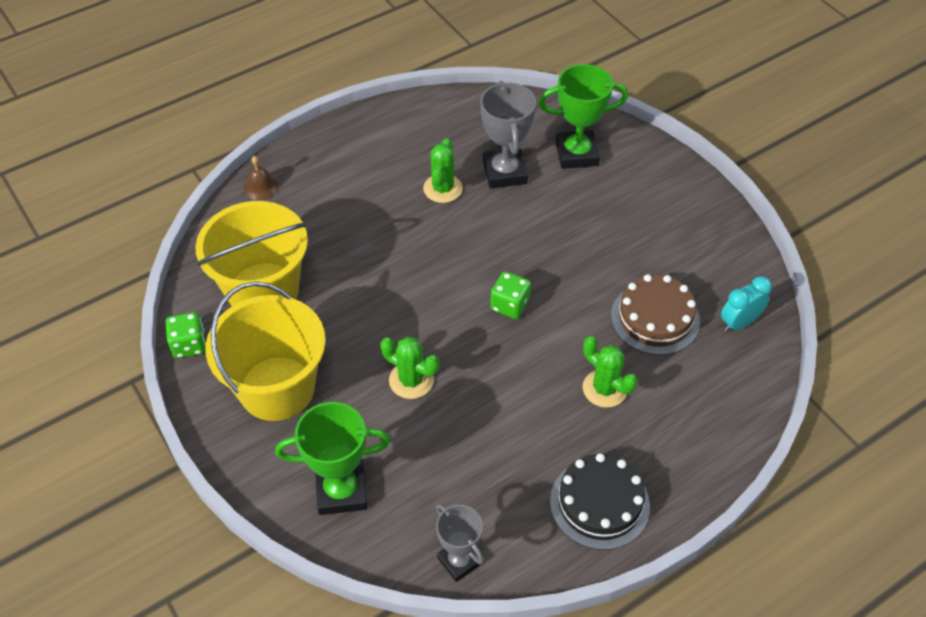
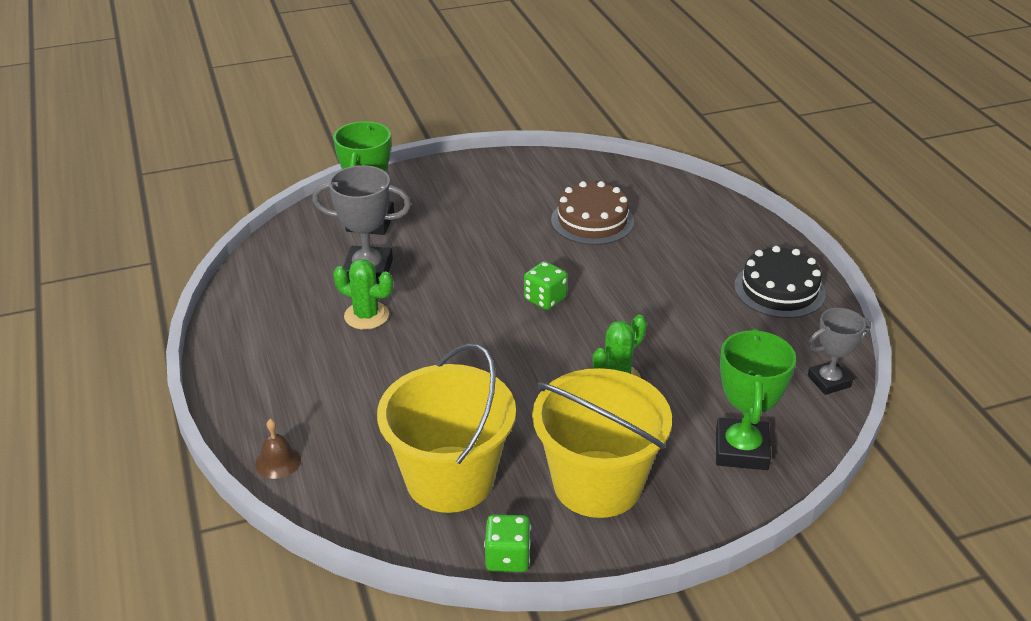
camera: 75 degrees left, 15 degrees down
green cactus [583,336,638,408] -> none
turquoise clock [721,276,772,332] -> none

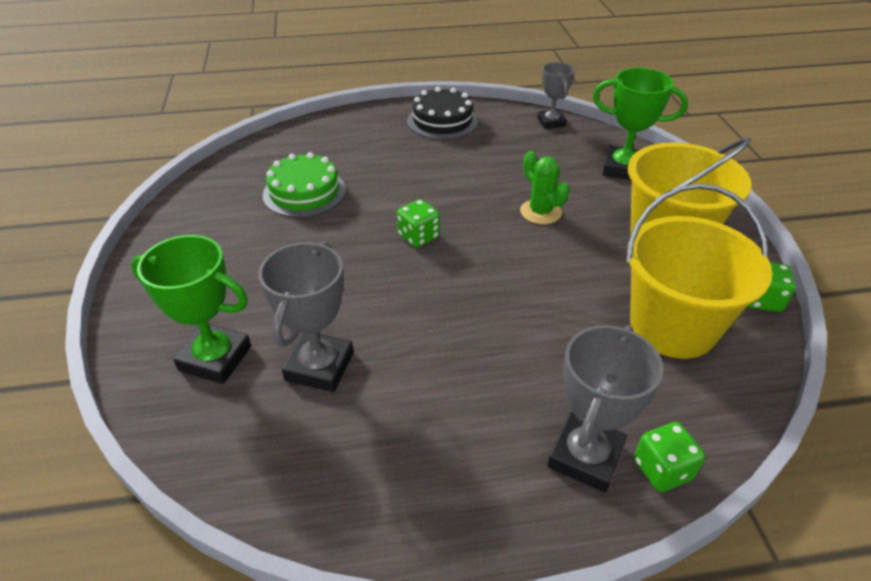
camera: 80 degrees left, 5 degrees up
brown bell [255,419,301,479] -> green dice [634,422,705,492]
green cactus [333,259,393,330] -> none
brown cake [551,181,634,245] -> green cake [263,152,346,218]
none -> grey trophy [547,325,664,493]

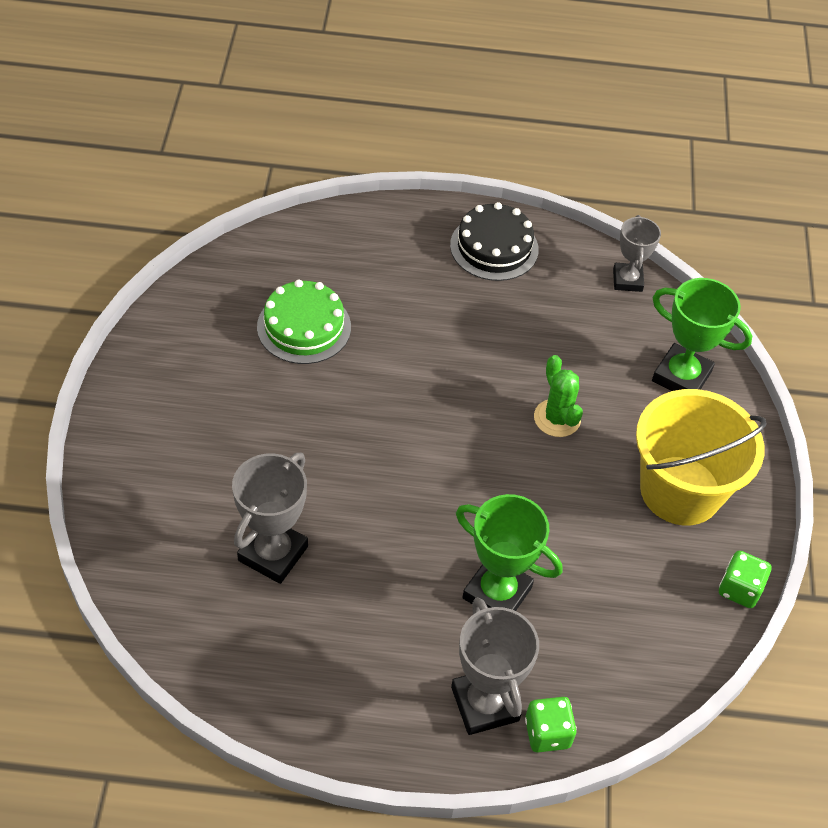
camera: 10 degrees right, 10 degrees up
green trophy [131,235,251,384] -> green trophy moved to [456,494,562,611]
green dice [397,199,440,248] -> none
grey trophy [547,325,664,493] -> grey trophy turned 60 degrees counterclockwise [451,597,539,735]
yellow bucket [626,184,772,359] -> none

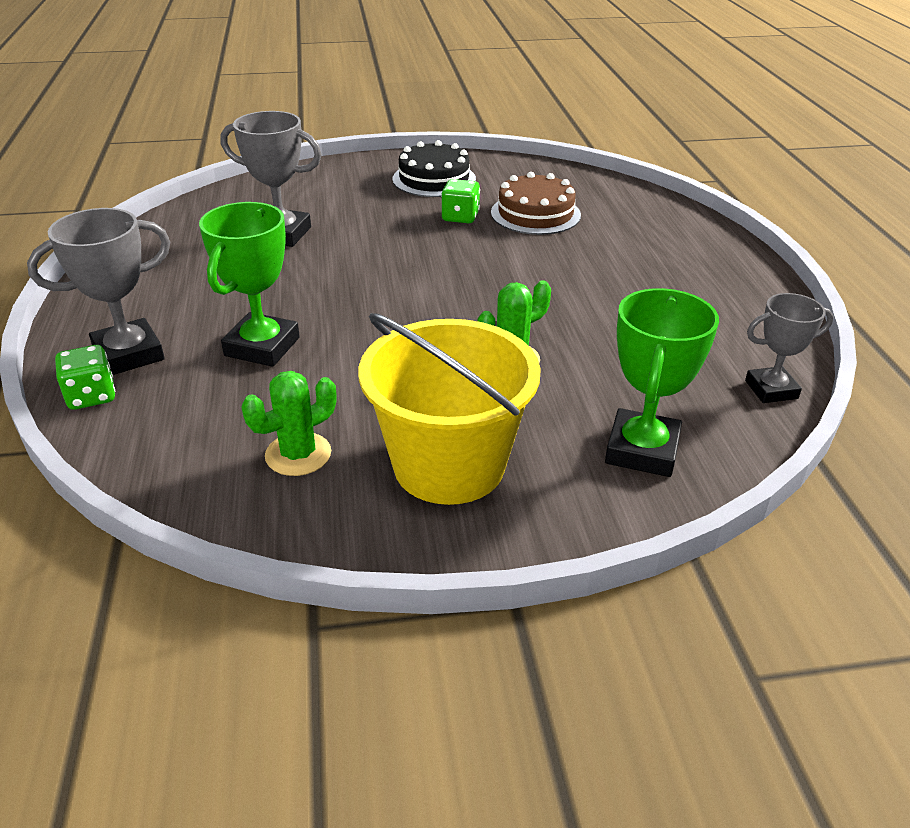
camera: 80 degrees right, 15 degrees down
green cake [257,280,351,364] -> brown cake [491,172,581,235]
black cake [450,202,539,281] -> black cake moved to [392,140,476,197]
green dice [719,551,771,608] -> green dice moved to [441,179,480,223]
none -> green cactus [241,371,336,476]

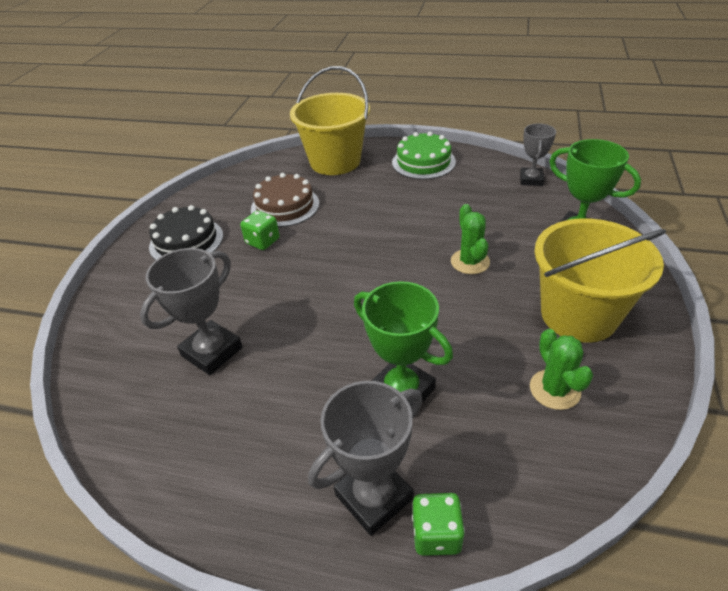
camera: 65 degrees left, 5 degrees up
grey trophy [27,208,170,375] -> grey trophy turned 60 degrees clockwise [308,381,423,536]
none -> yellow bucket [290,66,370,175]
none -> green cake [392,132,456,179]

